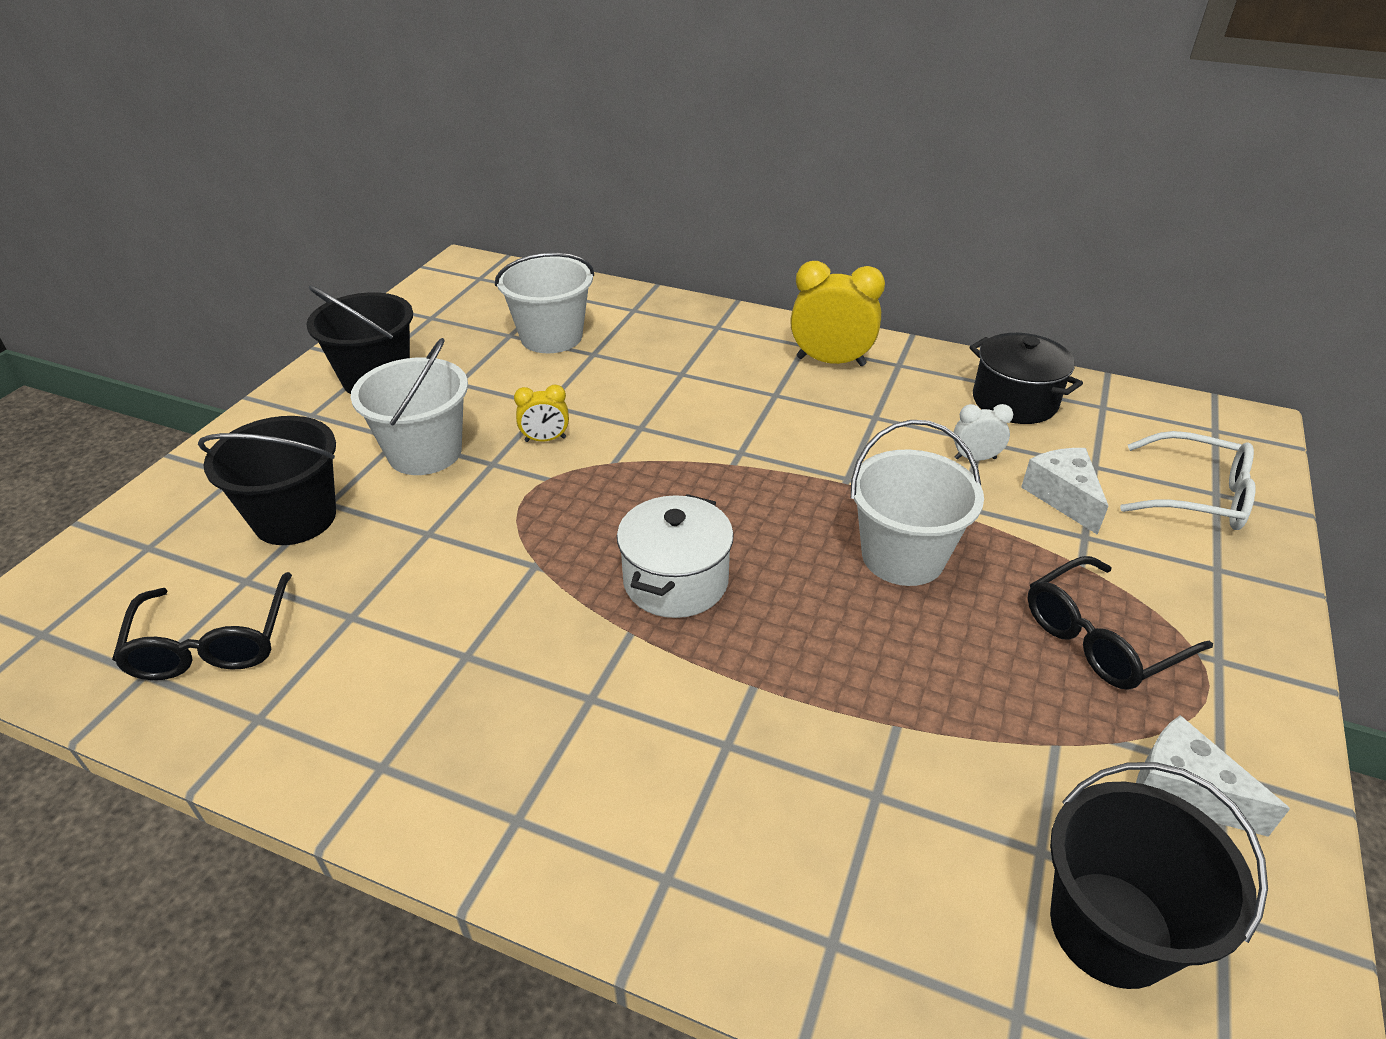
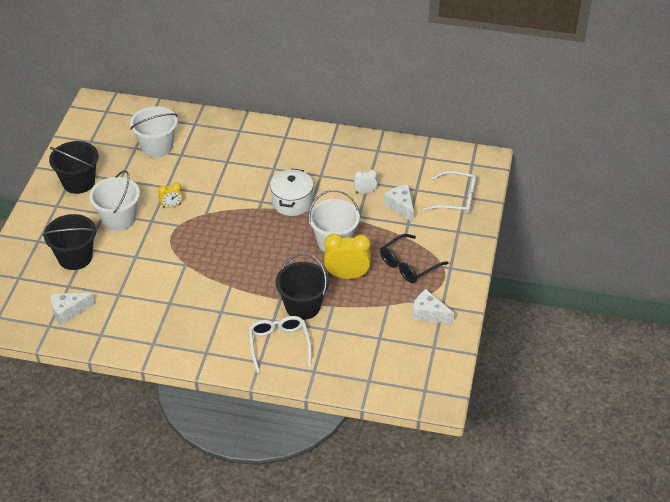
camera: 10 degrees left, 5 degrees up
black glasses [112,572,292,680] -> white cheese [51,293,95,325]
white pot [617,494,734,618] -> white pot moved to [270,169,313,216]
yellow clock [790,261,885,366] -> yellow clock moved to [324,233,371,279]
black pot [970,333,1083,424] -> none
black bucket [1050,762,1268,989] -> black bucket moved to [276,253,329,320]
none -> white glasses [249,316,312,373]

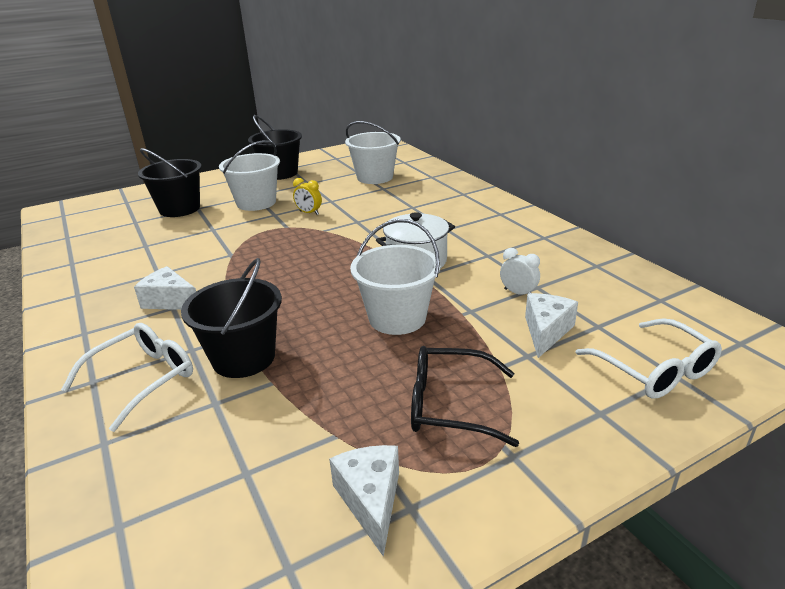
camera: 50 degrees right, 15 degrees down
white cheese [51,293,95,325] -> white cheese moved to [134,266,196,310]
yellow clock [324,233,371,279] -> none

